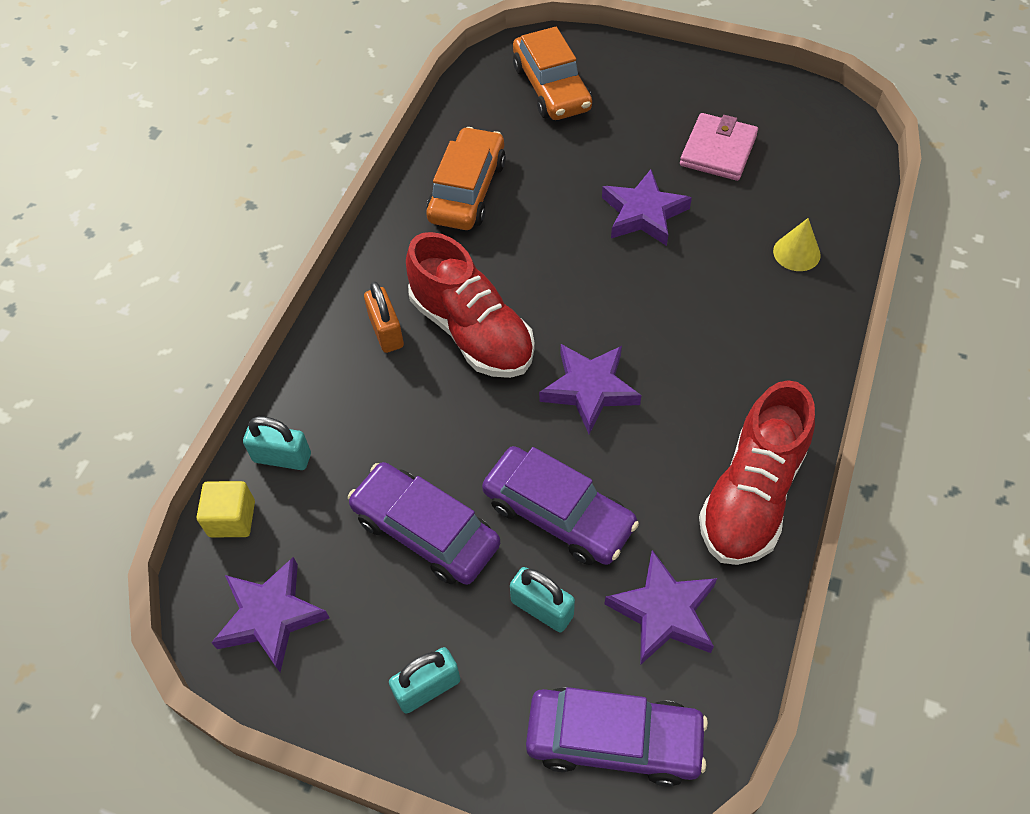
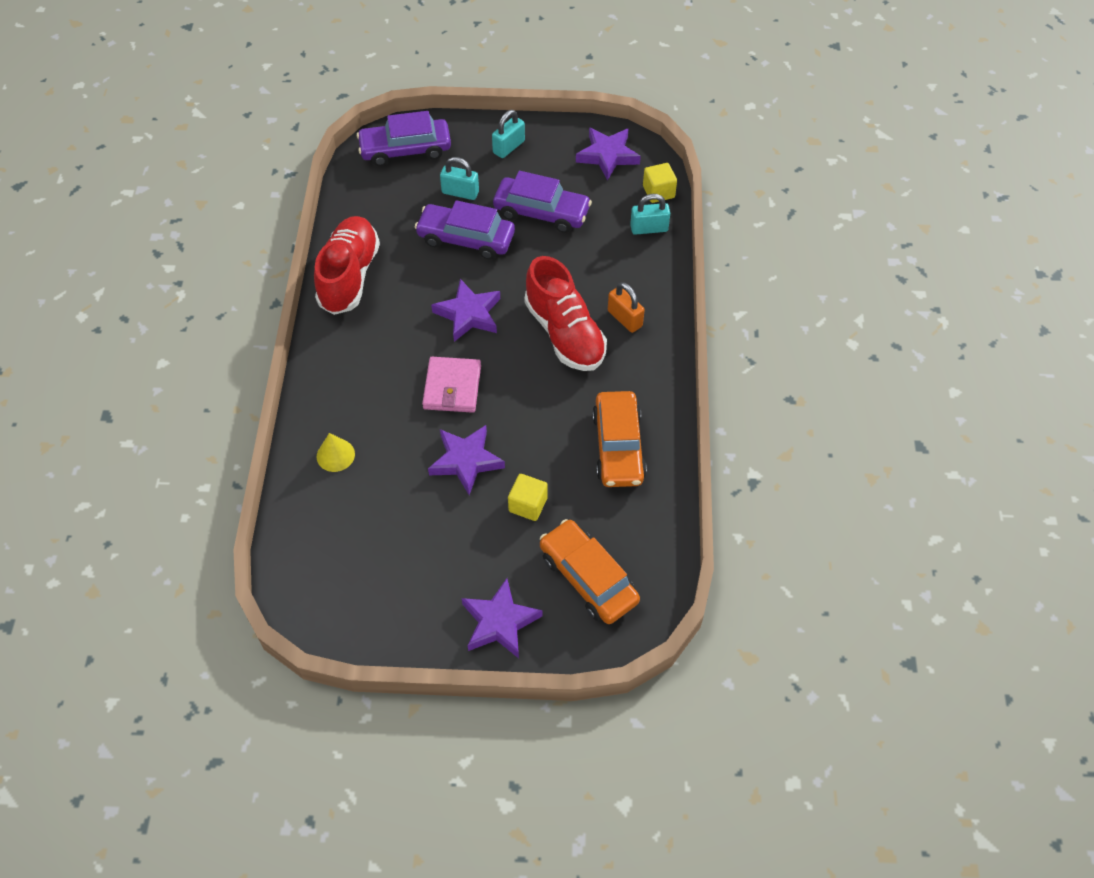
camera: 160 degrees right, 0 degrees up
red shoe [406,232,535,378] -> red shoe turned 150 degrees counterclockwise [524,256,607,371]
purple star [605,550,717,664] -> purple star moved to [461,578,542,658]
pink wallet [680,113,758,181] -> pink wallet moved to [422,357,481,413]
none -> yellow cube [508,474,548,521]

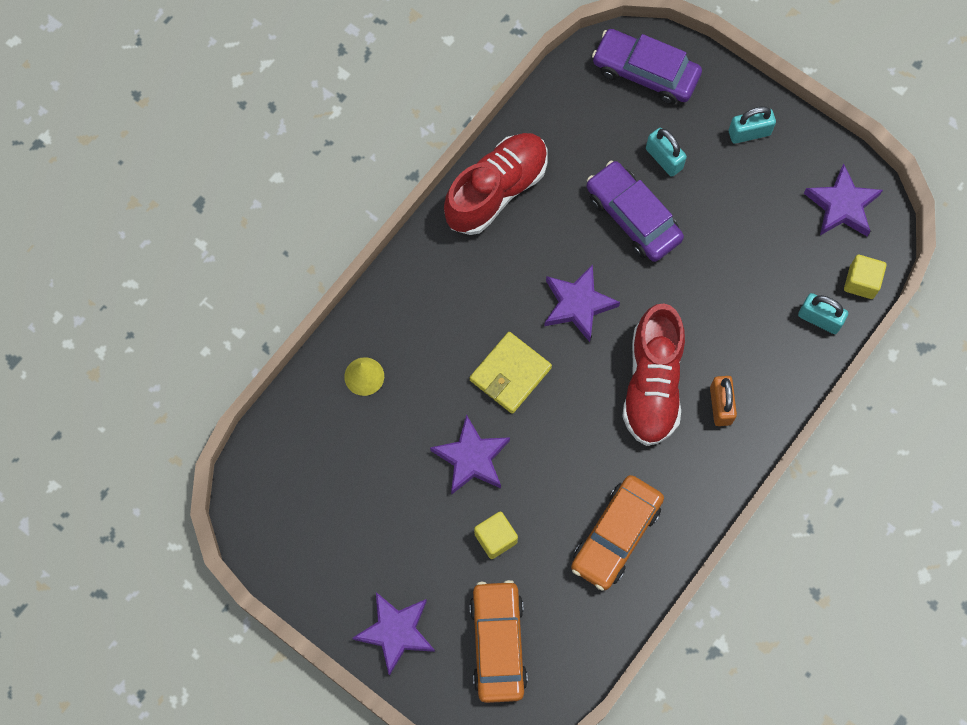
camera: 35 degrees right, 15 degrees up
pink wallet [422,357,481,413] -> yellow wallet [470,332,552,414]
purple car [493,171,592,233] -> none

